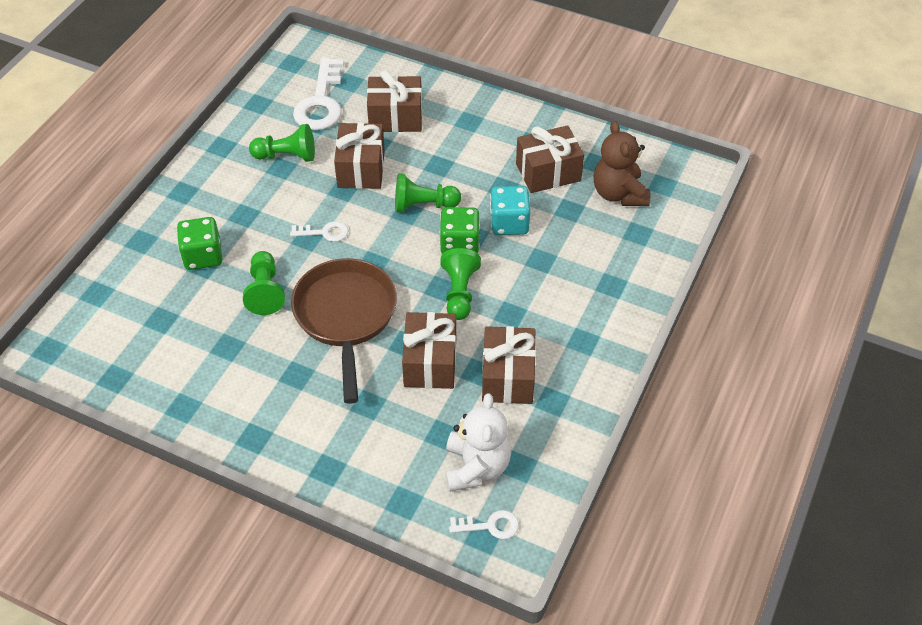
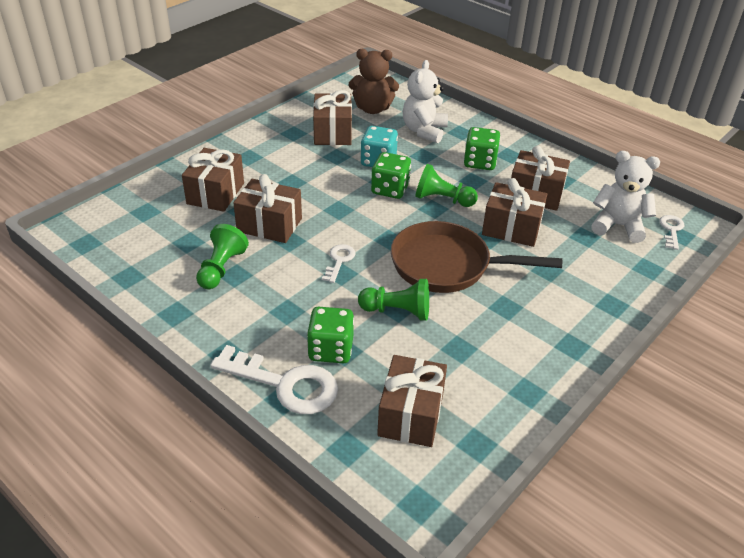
camera: 75 degrees left, 10 degrees down
white key [293,57,344,130] -> white key moved to [210,345,338,414]
green pawn [395,174,461,213] -> none
none -> brown gift [377,355,447,447]
none -> white teddy bear [402,60,448,143]
none -> green dice [464,127,500,170]

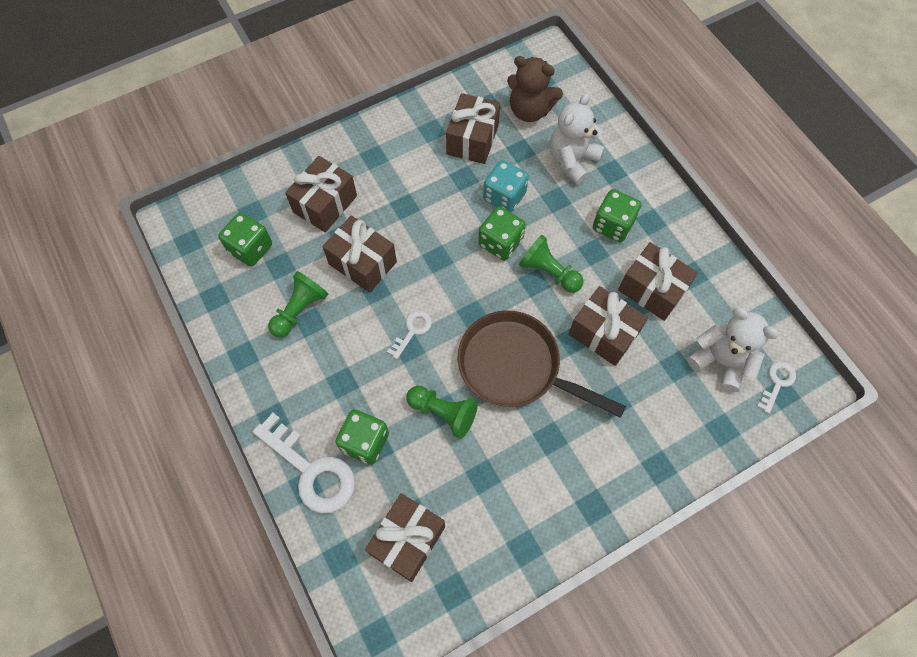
camera: 20 degrees right, 25 degrees up
none -> green dice [218,212,272,267]

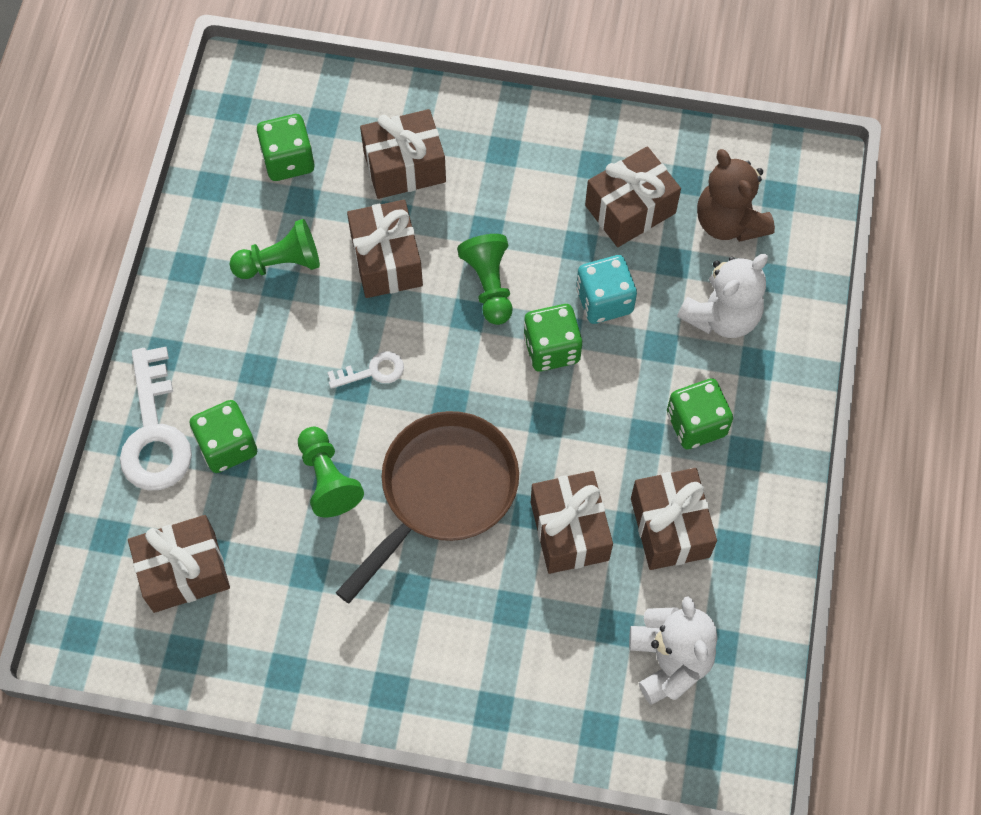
camera: 40 degrees right, 0 degrees up
brown pan [457,310,626,418] -> brown pan turned 60 degrees clockwise [336,411,519,603]
green pawn [519,235,584,293] -> green pawn moved to [457,234,512,325]
white teddy bear [550,93,604,185] -> white teddy bear turned 150 degrees clockwise [677,254,768,338]
white key [757,361,796,414] -> none

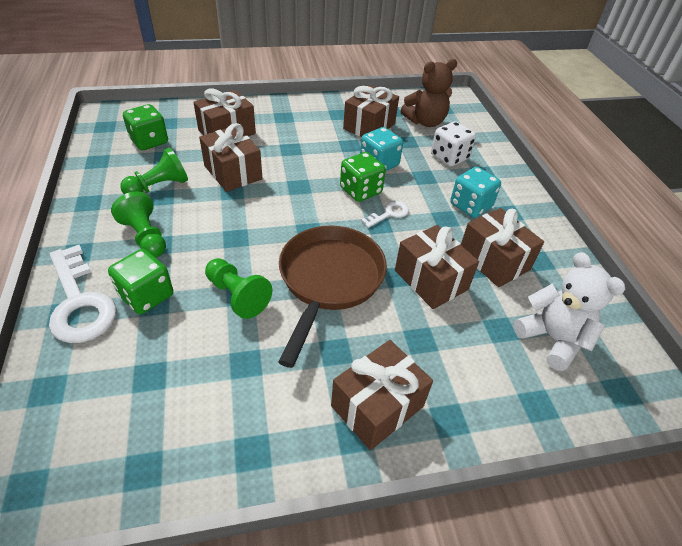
camera: 25 degrees left, 20 degrees down
brown gift [128,515,230,613] -> brown gift moved to [331,340,433,450]
white key [327,351,404,389] -> white key moved to [361,201,409,228]
green pawn [457,234,512,325] -> green pawn moved to [111,192,166,257]
green dice [667,378,733,449] -> turquoise dice [450,167,501,218]
white teddy bear [677,254,768,338] -> white dice [431,121,476,167]
brown teddy bear [697,149,775,242] -> brown teddy bear turned 60 degrees counterclockwise [400,59,457,127]

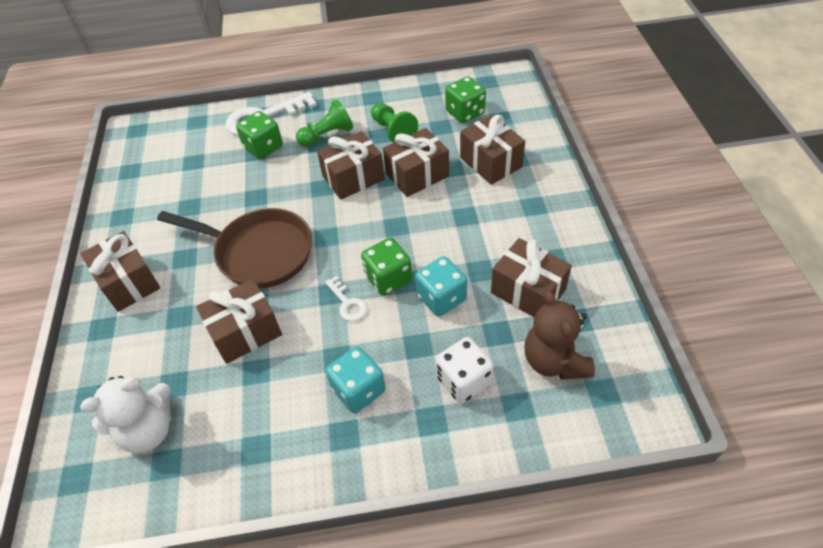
camera: 100 degrees right, 5 degrees up
green pawn [205,258,272,319] -> none
brown gift [461,208,544,287] -> brown gift moved to [317,131,385,200]

